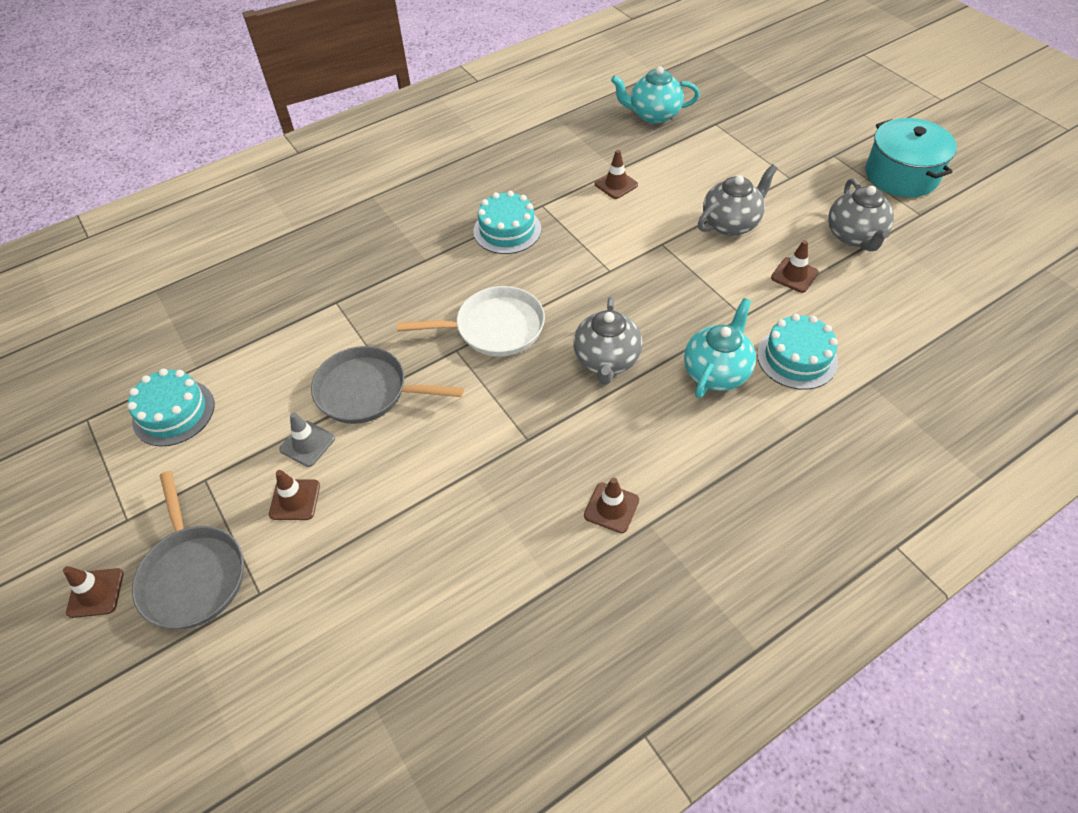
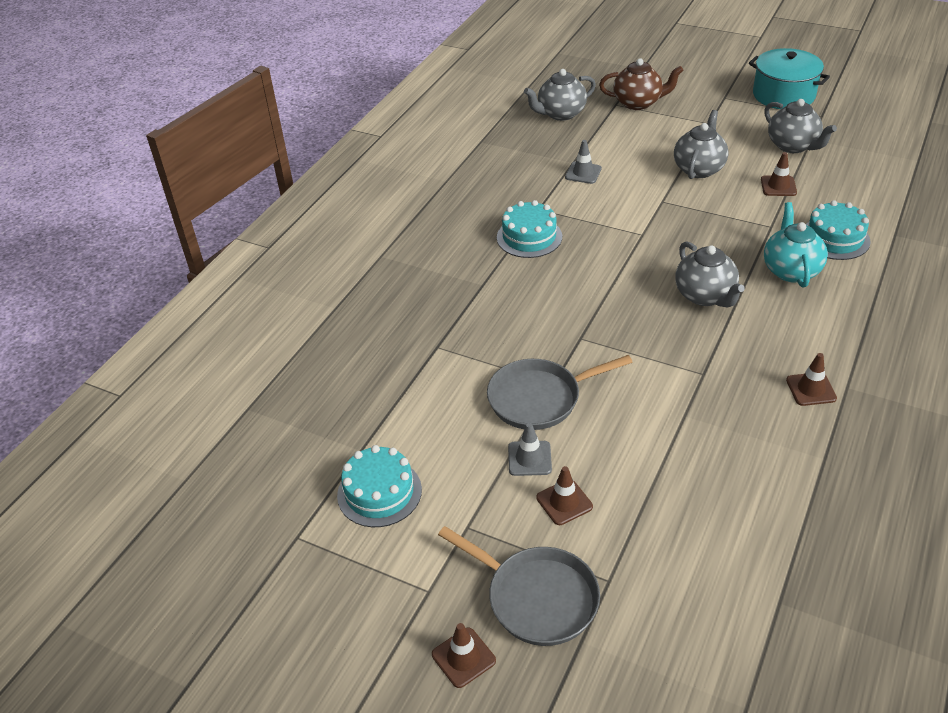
camera: 30 degrees left, 10 degrees down
white pan [397,286,545,356] -> none
brown traffic cone [595,150,638,199] -> grey traffic cone [565,140,602,184]
turquoise teapot [611,66,700,124] -> grey teapot [524,69,596,121]
none -> brown teapot [599,58,683,110]

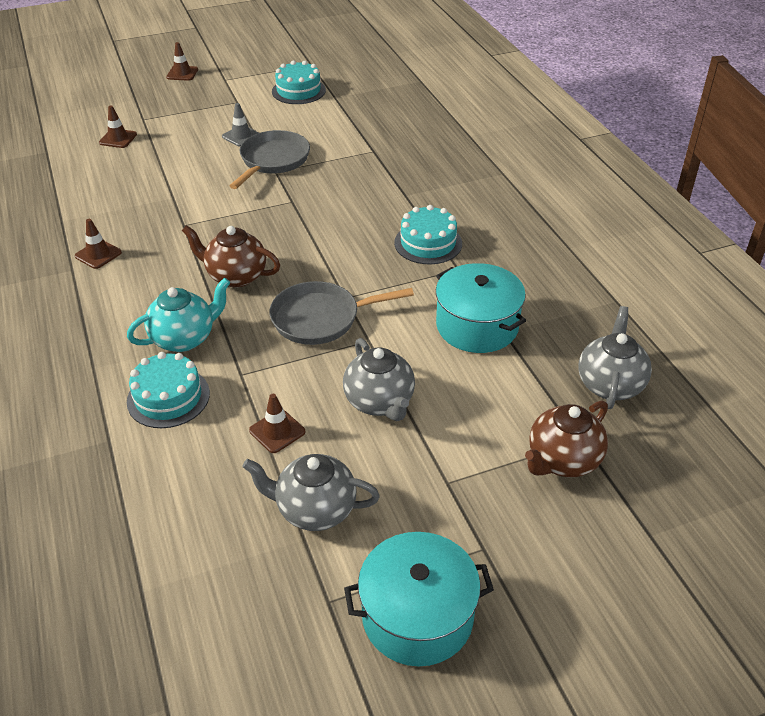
camera: 130 degrees right, 0 degrees up
grey pan [438,526,600,646] -> grey pan moved to [269,281,414,345]
brown traffic cone [536,466,593,525] -> brown traffic cone moved to [99,105,137,148]
grey traffic cone [565,140,602,184] -> turquoise pot [436,263,526,353]
grey teapot [676,241,745,307] -> brown teapot [182,225,280,287]
turquoise teapot [764,202,828,288] -> turquoise teapot turned 75 degrees counterclockwise [127,278,230,352]

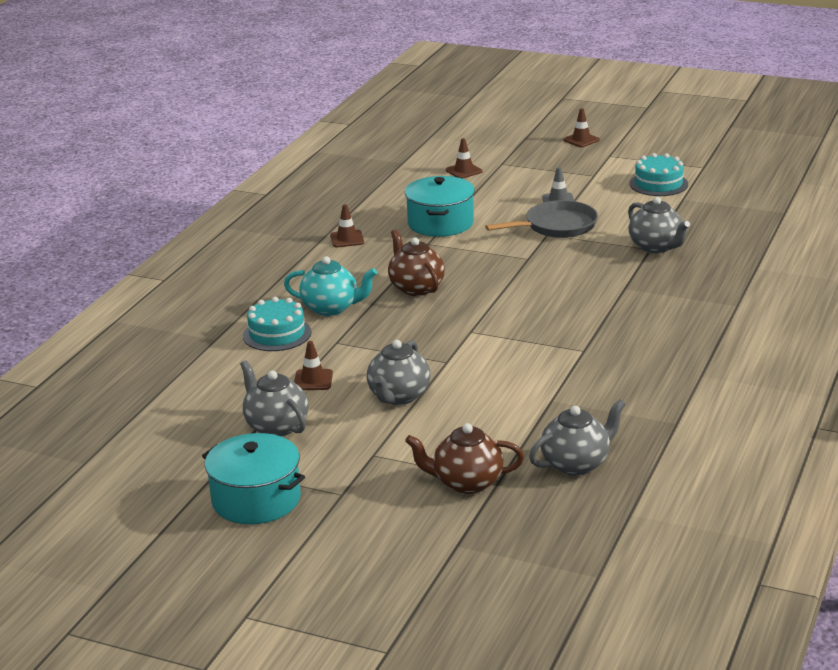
camera: 45 degrees right, 15 degrees down
grey pan [269,281,414,345] -> none
turquoise cake [394,205,462,264] -> none
turquoise pot [436,263,526,353] -> turquoise pot moved to [405,176,475,237]
none -> grey teapot [628,197,690,253]

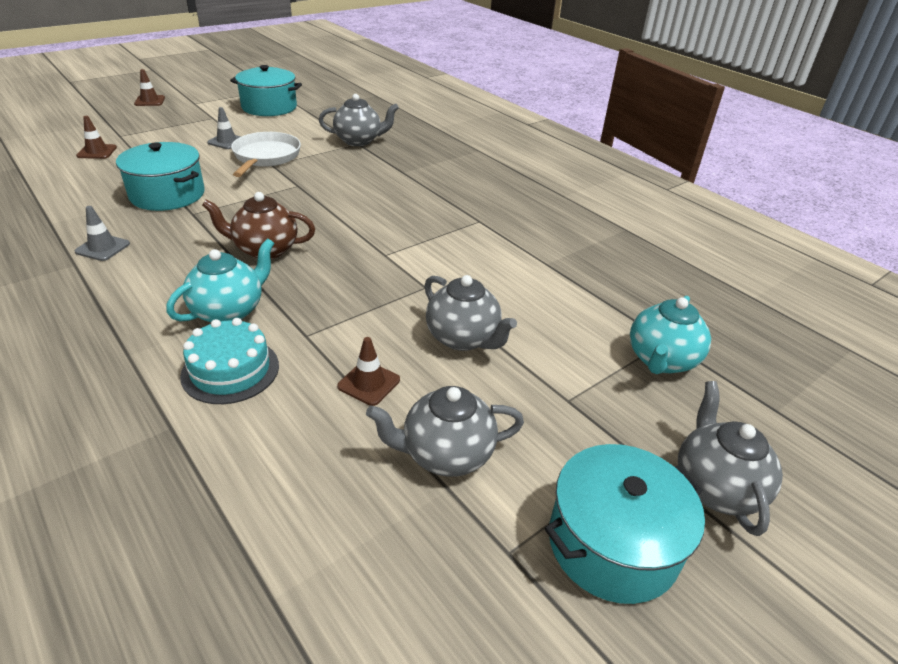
camera: 65 degrees left, 10 degrees up
brown traffic cone [330,204,364,247] -> grey traffic cone [75,206,130,261]
brown teapot [405,423,524,494] -> turquoise teapot [630,296,711,374]
grey pan [485,200,598,238] -> white pan [231,132,301,177]
grey teapot [529,399,626,476] -> grey teapot moved to [678,381,783,536]
turquoise cake [630,153,688,196] -> turquoise pot [230,65,302,116]

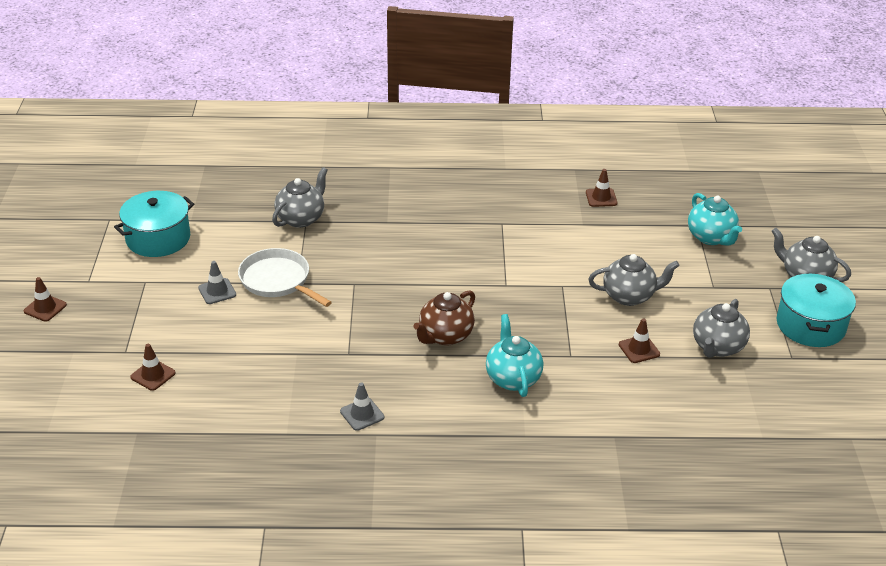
camera: 50 degrees left, 0 degrees up
turquoise pot [116,142,205,211] -> none
turquoise cake [180,318,279,404] -> none
none -> brown traffic cone [586,169,617,207]

